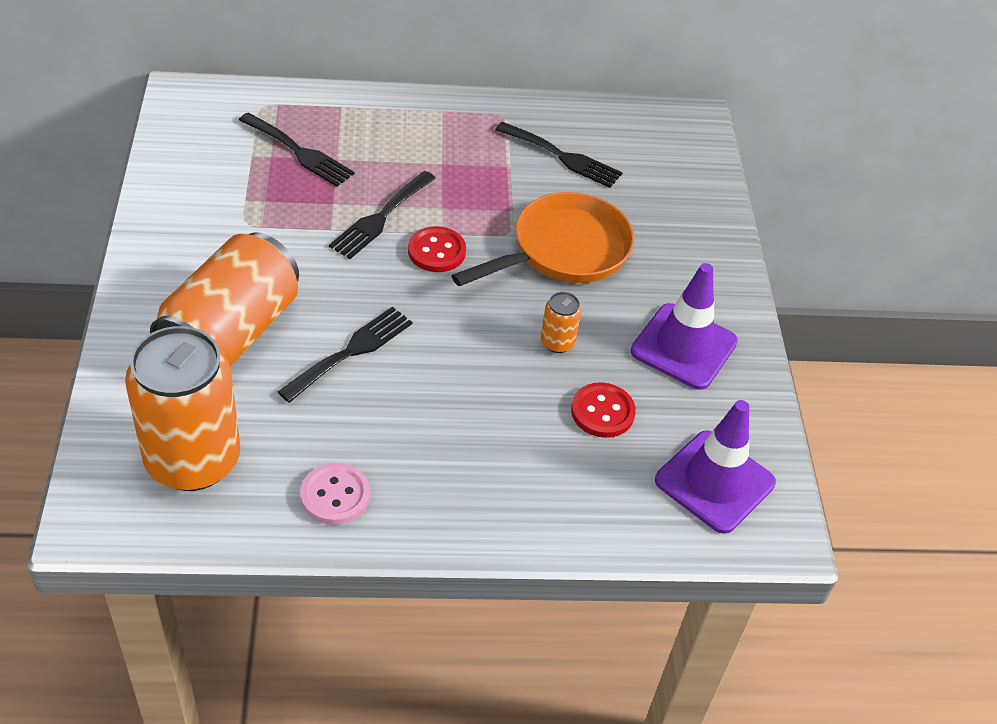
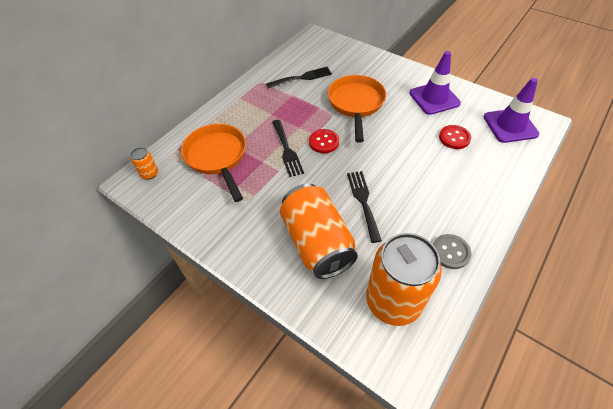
camera: 45 degrees left, 5 degrees up
black fork [239,112,355,187] -> orange pan [181,124,246,202]
pink button [300,463,370,525] -> grey button [433,234,472,269]
orange can [541,292,582,353] -> orange can moved to [131,147,158,180]

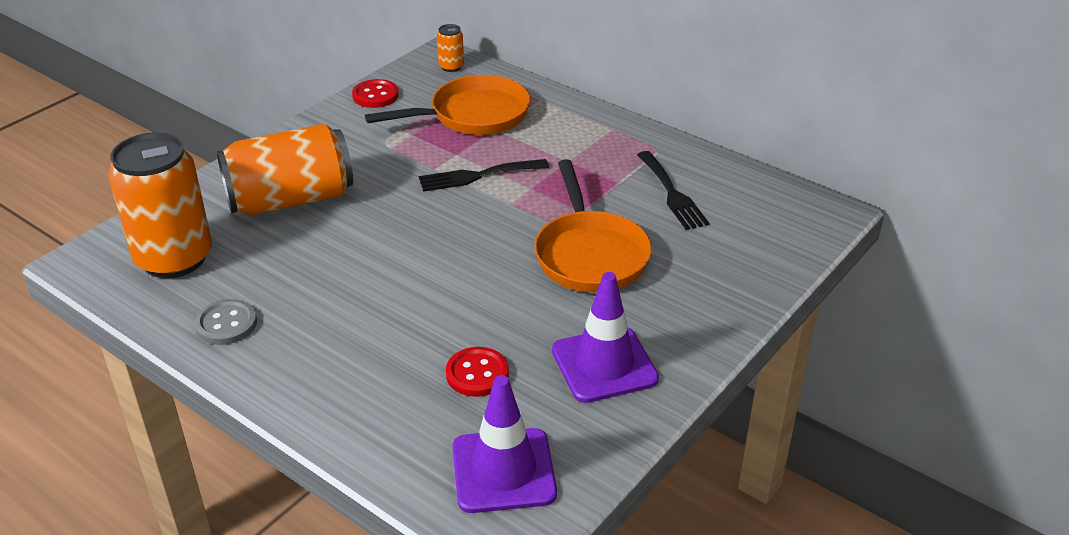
camera: 90 degrees right, 15 degrees down
red button [309,129,339,153] -> red button moved to [352,79,399,108]
orange pan [328,75,386,143] -> orange pan turned 75 degrees clockwise [534,159,652,293]
black fork [347,171,382,243] -> none

